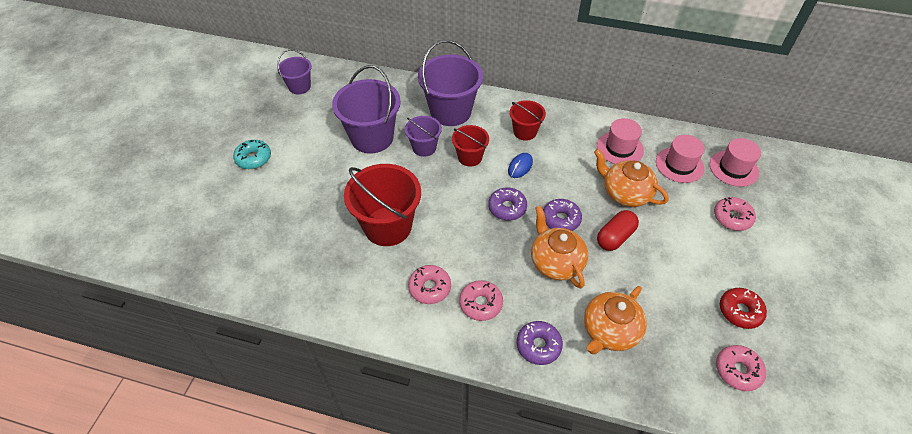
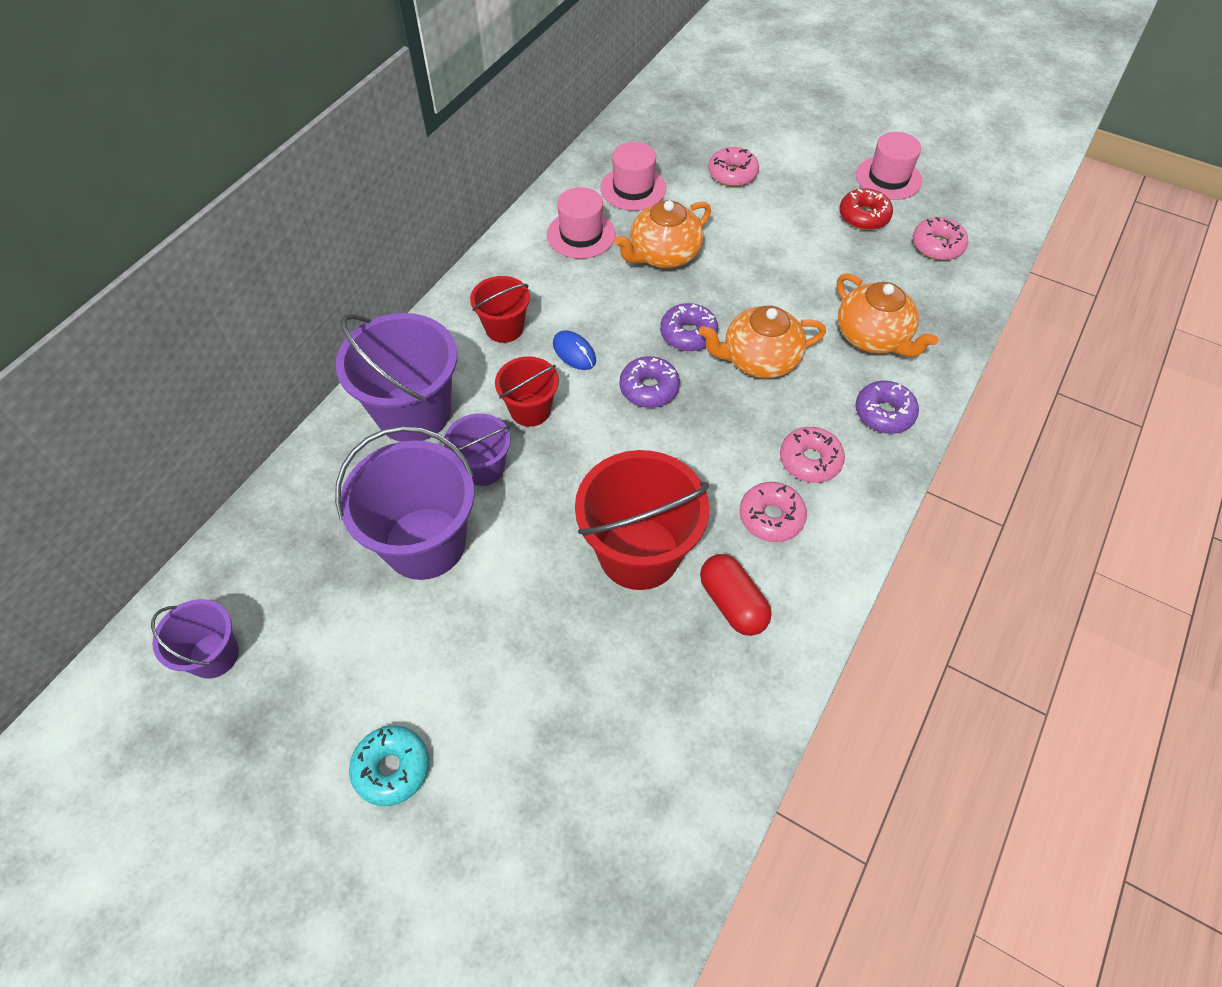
camera: 75 degrees left, 5 degrees up
red capsule [597,210,639,251] -> red capsule moved to [700,554,772,636]
pink hat [710,138,761,187] -> pink hat moved to [856,132,922,200]

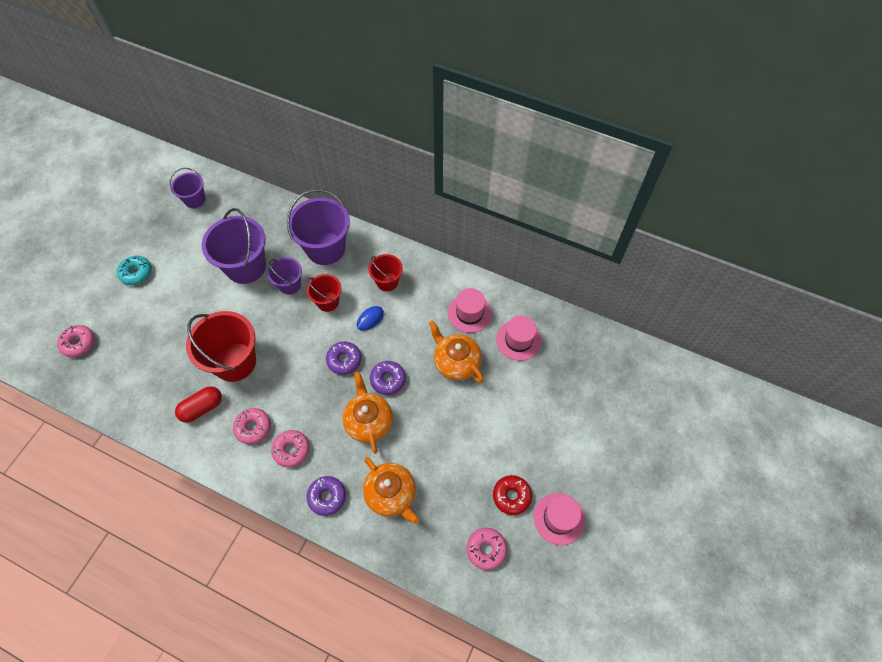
camera: 85 degrees right, 5 degrees up
pink donut [708,147,759,187] -> pink donut moved to [57,325,95,358]
orange teapot [837,273,939,357] -> orange teapot turned 90 degrees counterclockwise [363,457,419,524]

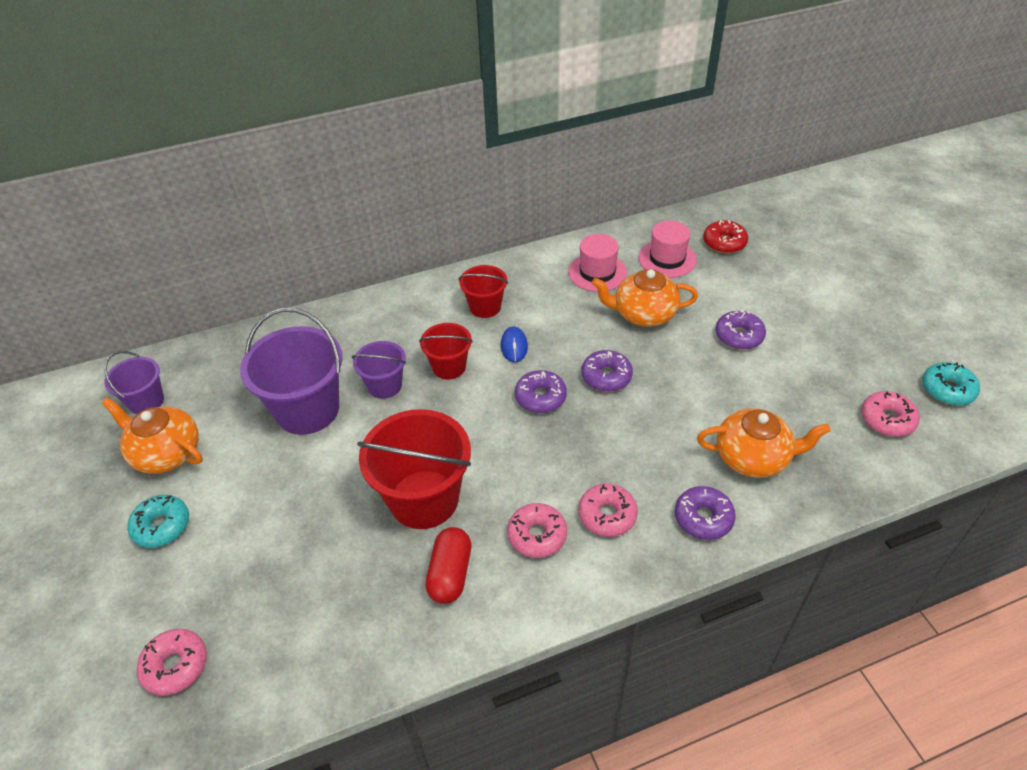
camera: 45 degrees left, 15 degrees down
purple bucket [287,189,350,265] -> none
orange teapot [342,372,393,454] -> orange teapot moved to [102,398,203,474]
red donut [493,475,532,515] -> red donut moved to [703,220,748,253]
pink hat [534,493,585,545] -> none
none -> purple donut [715,310,766,350]
none -> turquoise donut [922,362,980,406]

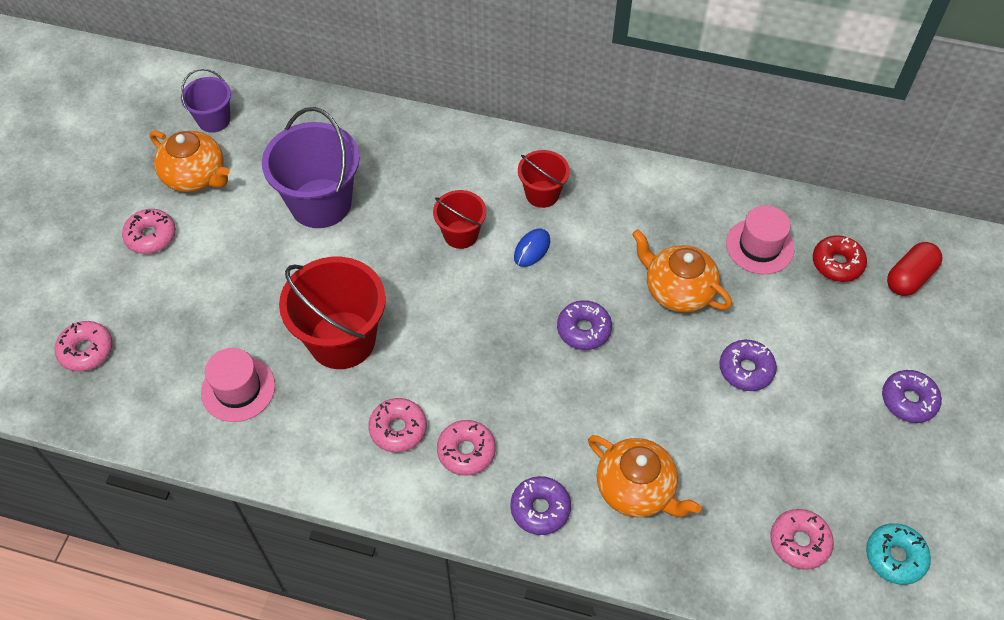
camera: 35 degrees right, 10 degrees up
orange teapot [102,398,203,474] -> orange teapot turned 150 degrees clockwise [150,130,230,192]
turquoise donut [127,495,189,548] -> pink donut [122,209,176,254]
purple bucket [352,341,406,399] -> none
red capsule [425,527,471,604] -> red capsule moved to [887,242,942,296]
purple donut [515,370,567,413] -> purple donut moved to [882,370,942,423]
pink hat [568,234,627,292] -> pink hat moved to [201,348,275,422]

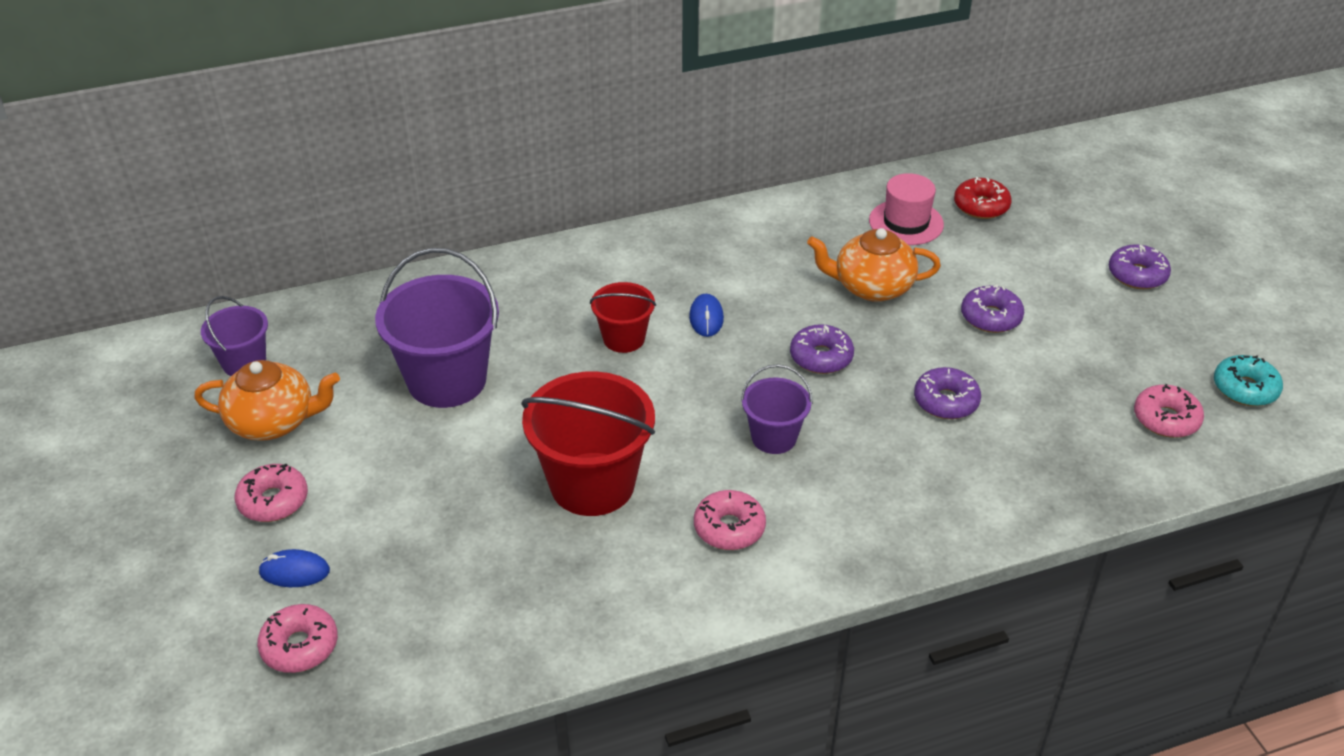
camera: 35 degrees left, 15 degrees down
pink hat [201,348,275,422] -> none
pink donut [437,420,496,476] -> none
purple donut [510,476,571,535] -> purple donut moved to [914,367,981,419]
red bucket [518,150,570,208] -> none
orange teapot [588,435,701,517] -> none
red capsule [887,242,942,296] -> none
none -> blue mouse [258,549,330,587]
none -> purple bucket [741,364,813,454]

